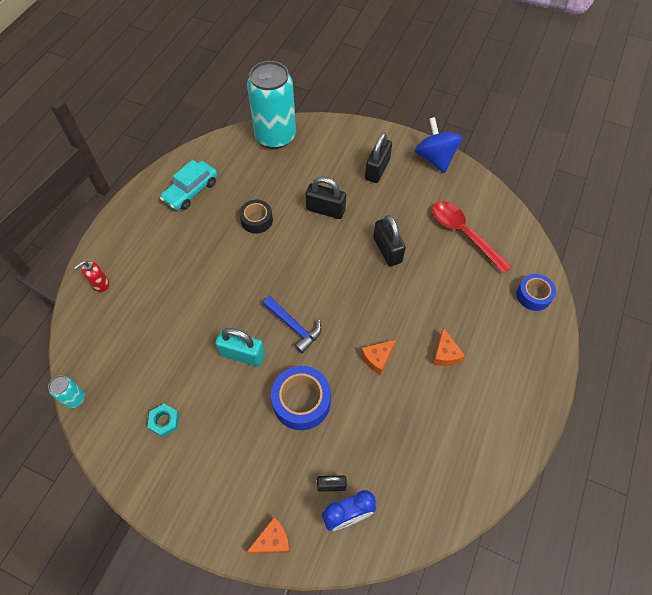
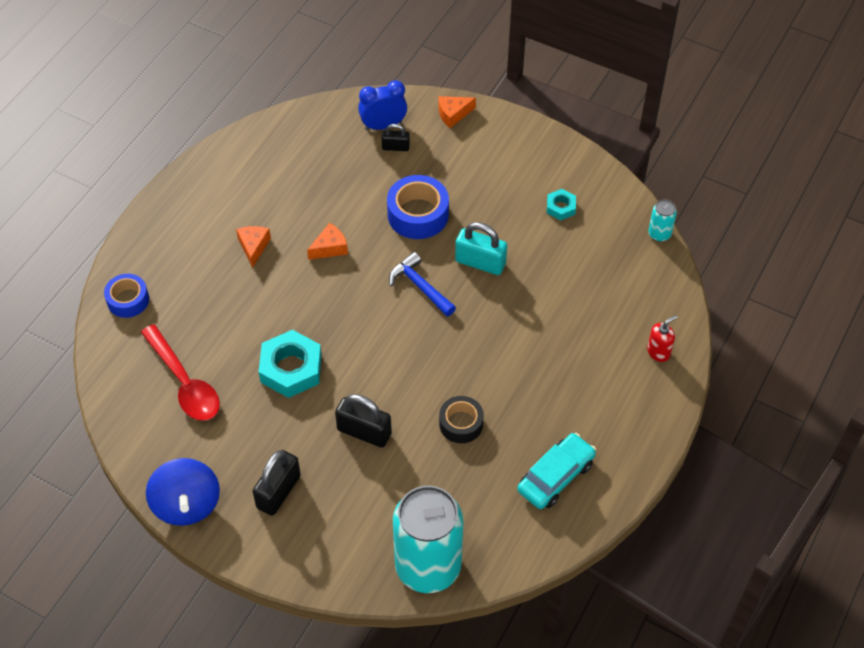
camera: 175 degrees left, 5 degrees down
black padlock [373,215,406,266] -> turquoise nut [259,330,322,398]

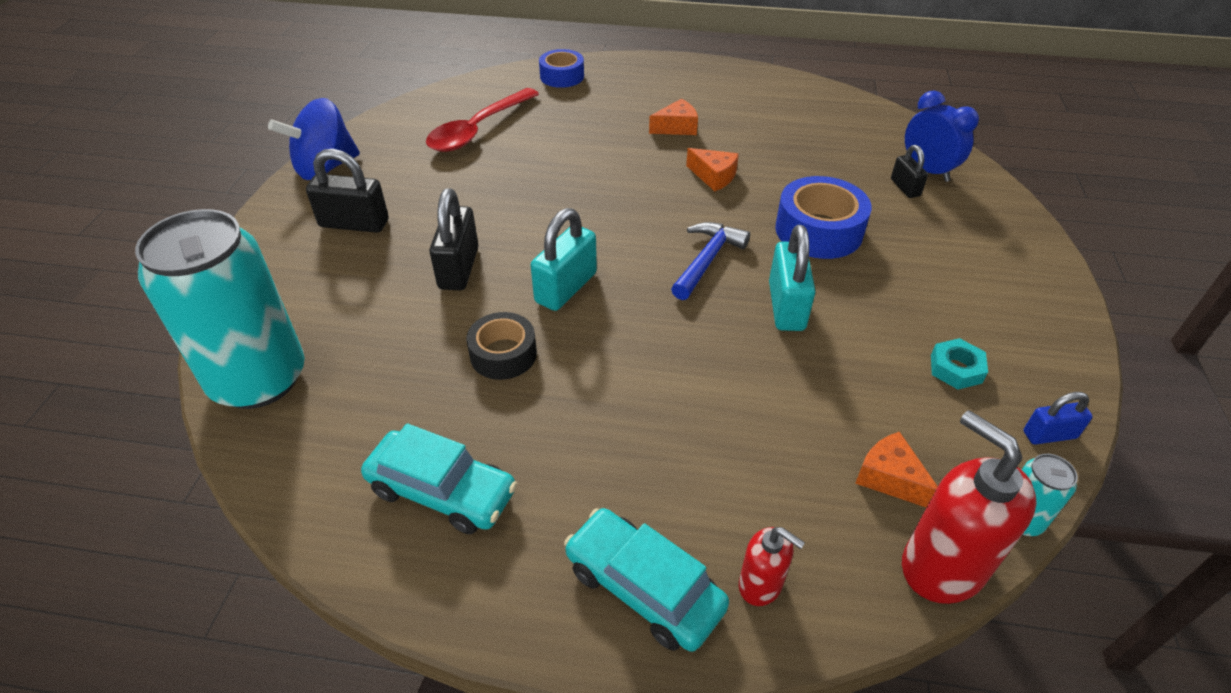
camera: 70 degrees right, 10 degrees down
turquoise nut [259,330,322,398] -> none
orange cheese [439,96,476,128] -> orange cheese moved to [855,432,938,507]
none -> turquoise padlock [531,208,597,311]
none -> turquoise car [564,508,729,652]
none -> red soap dispenser [902,410,1037,604]
none -> blue padlock [1023,392,1093,444]

